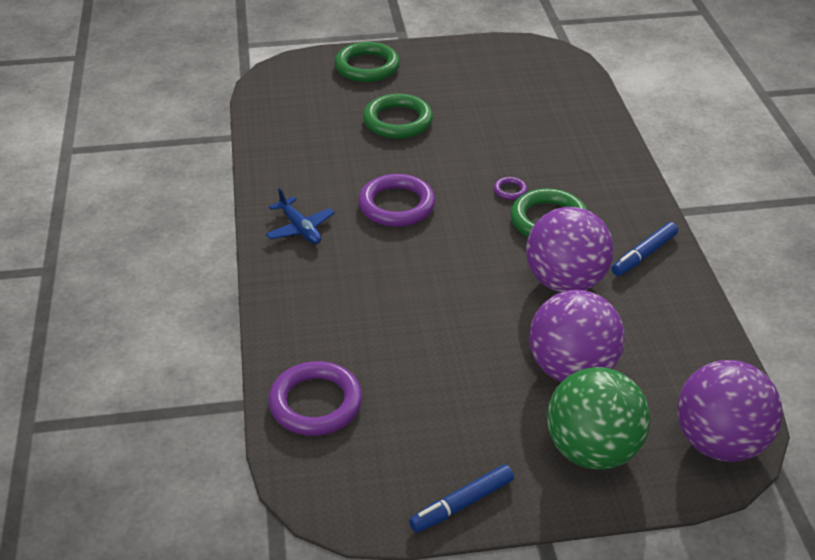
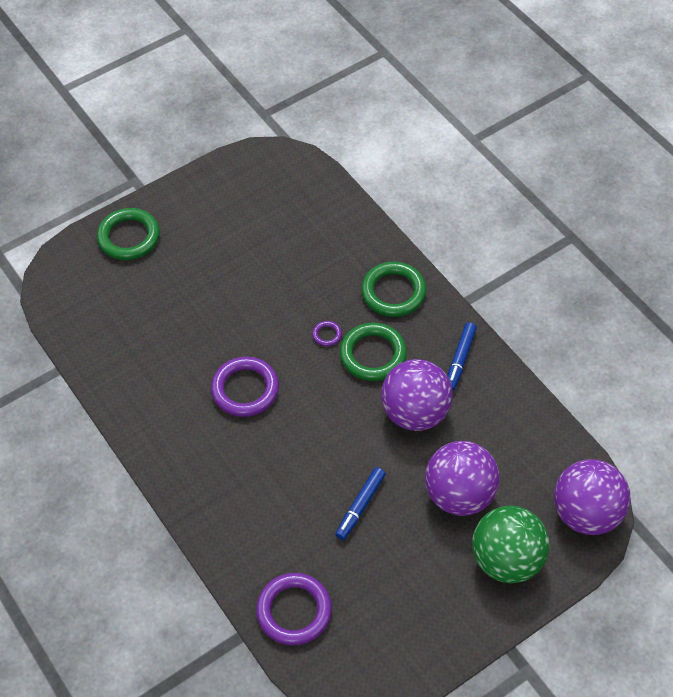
camera: 25 degrees left, 15 degrees up
blue plane [266,188,335,244] -> none
green ring [363,94,433,139] -> green ring moved to [361,262,426,317]
blue marker [409,464,514,533] -> blue marker moved to [335,467,386,540]

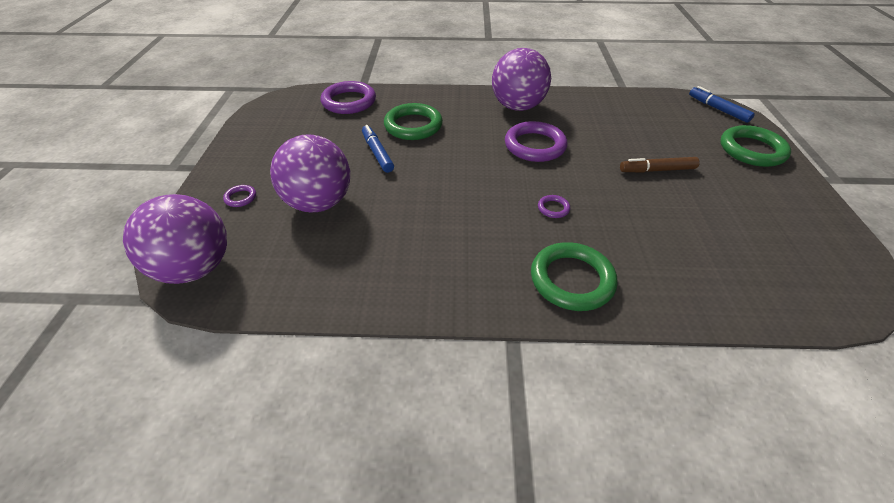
camera: 125 degrees right, 10 degrees down
green ring [340,323,407,381] -> green ring moved to [384,103,443,140]
purple ball [381,359,453,431] -> purple ball moved to [492,48,551,111]
blue marker [447,322,477,391] -> blue marker moved to [689,86,755,123]
green ball [472,505,550,583] -> purple ring [223,185,256,207]
none -> brown marker [620,157,700,173]

